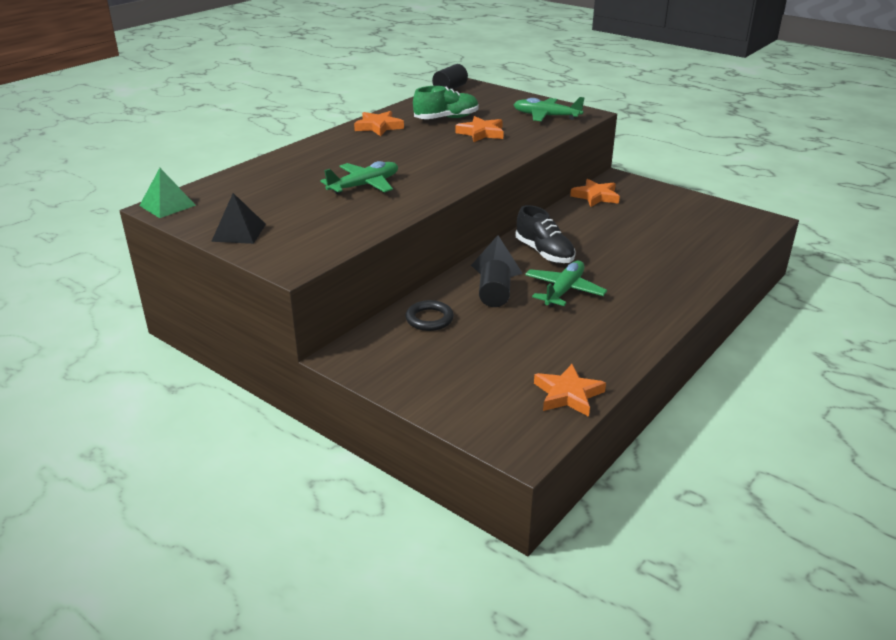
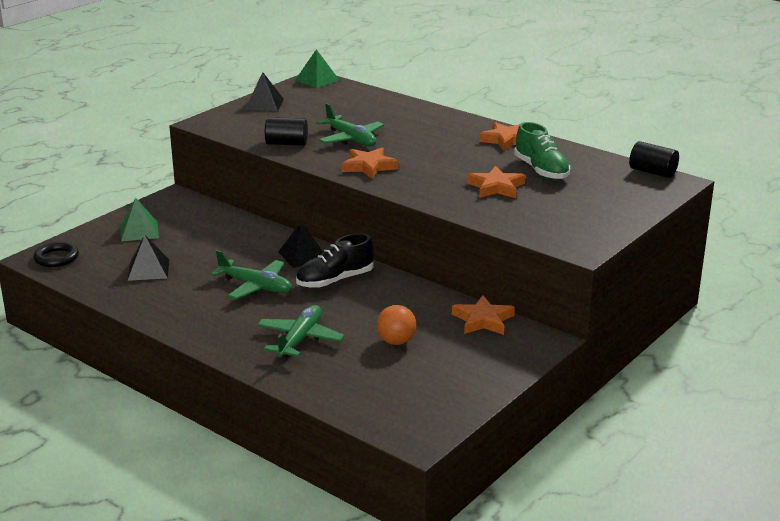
camera: 90 degrees right, 5 degrees down
black ring [405,300,454,331] -> black ring moved to [34,242,79,267]
black cylinder [479,260,511,307] -> black cylinder moved to [265,117,308,146]
green plane [513,97,585,121] -> green plane moved to [257,305,345,358]
orange star [534,364,606,417] -> orange star moved to [342,148,398,179]
none -> green pyramid [120,198,159,242]
none -> black pyramid [127,235,169,281]
none -> orange ball [376,305,416,345]

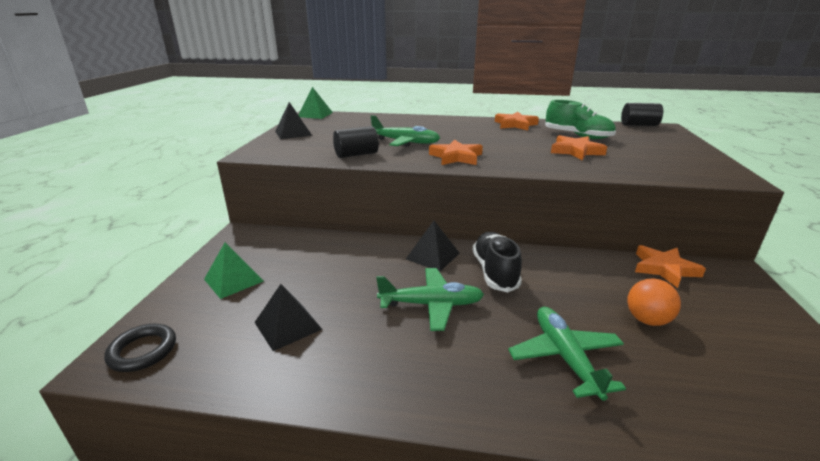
camera: 30 degrees left, 0 degrees up
black shoe [296,233,374,288] -> black shoe turned 150 degrees clockwise [473,232,522,292]

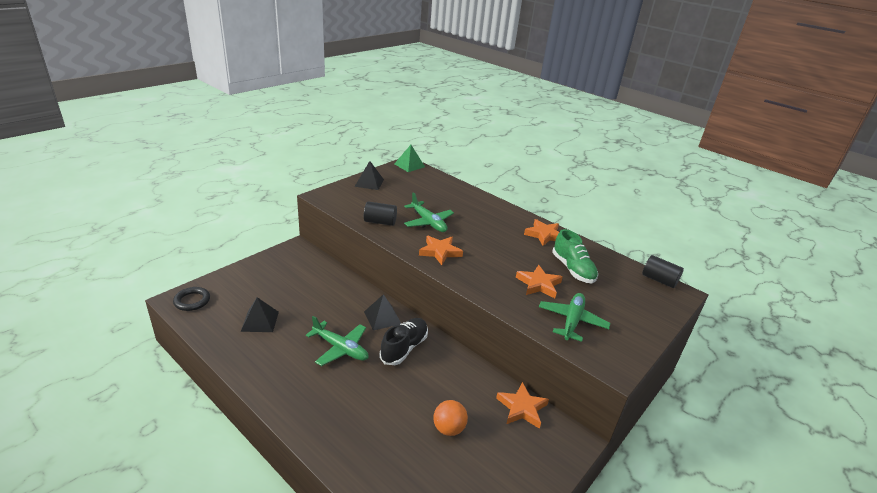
camera: 30 degrees right, 5 degrees up
green pyramid [204,242,264,299] -> none
green plane [508,307,626,401] -> green plane moved to [539,293,610,342]

